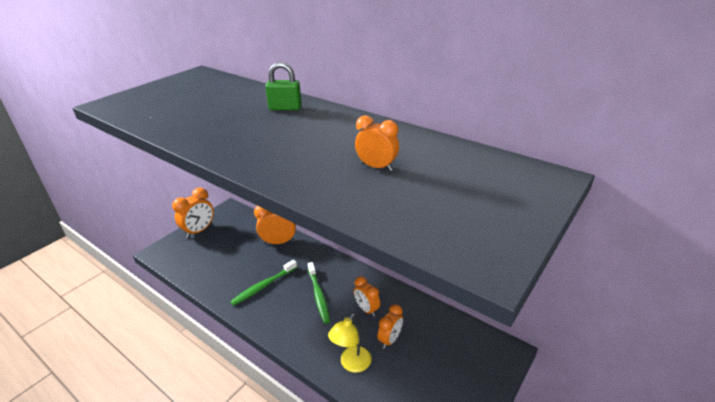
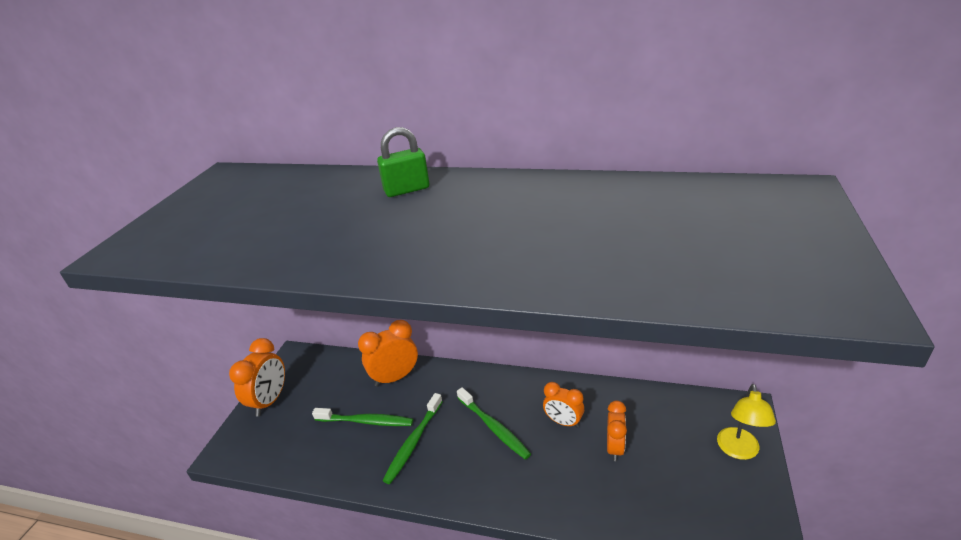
camera: 20 degrees left, 0 degrees up
yellow lamp [328,314,372,373] -> yellow lamp moved to [717,384,776,460]
orange clock [355,115,399,171] -> none
none -> green toothbrush [312,408,413,426]

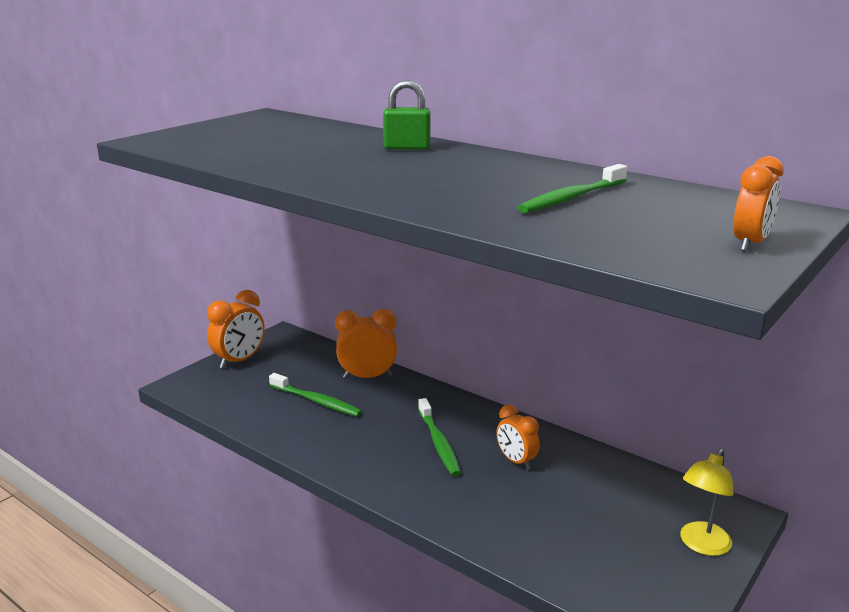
camera: 20 degrees right, 10 degrees down
green toothbrush [383,393,443,484] -> green toothbrush moved to [518,164,627,213]
orange clock [607,401,627,461] -> orange clock moved to [733,156,784,251]

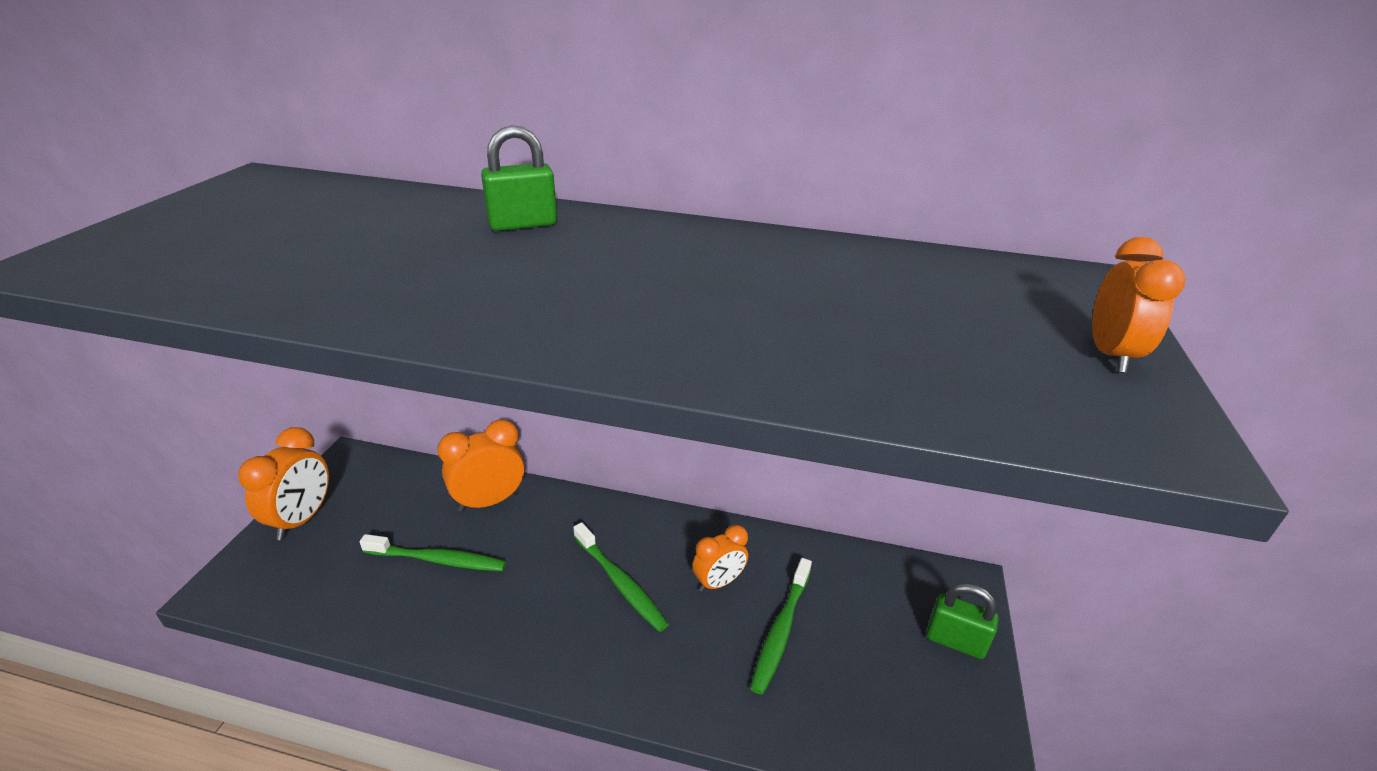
camera: 25 degrees left, 10 degrees up
orange clock [496,404,540,470] -> orange clock turned 60 degrees counterclockwise [692,525,748,592]
green toothbrush [518,164,627,213] -> green toothbrush moved to [750,558,812,695]
yellow lamp [680,449,734,556] -> green padlock [926,583,999,659]

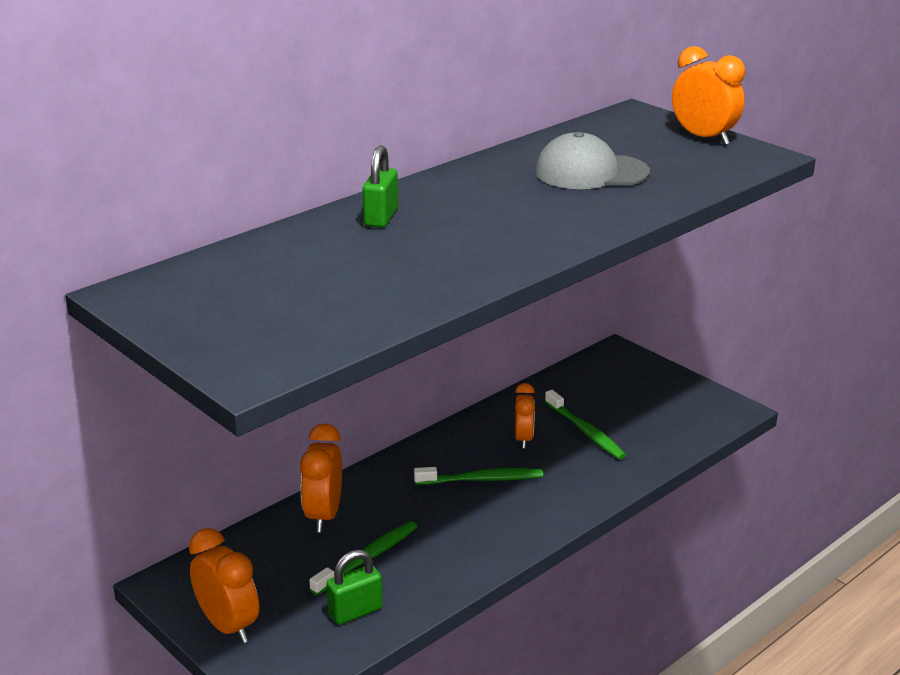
camera: 55 degrees left, 5 degrees down
green padlock [926,583,999,659] -> green padlock moved to [327,550,383,625]
orange clock [1092,237,1186,373] -> orange clock [672,46,745,145], size x1.51
none -> grey cap [535,132,650,189]

